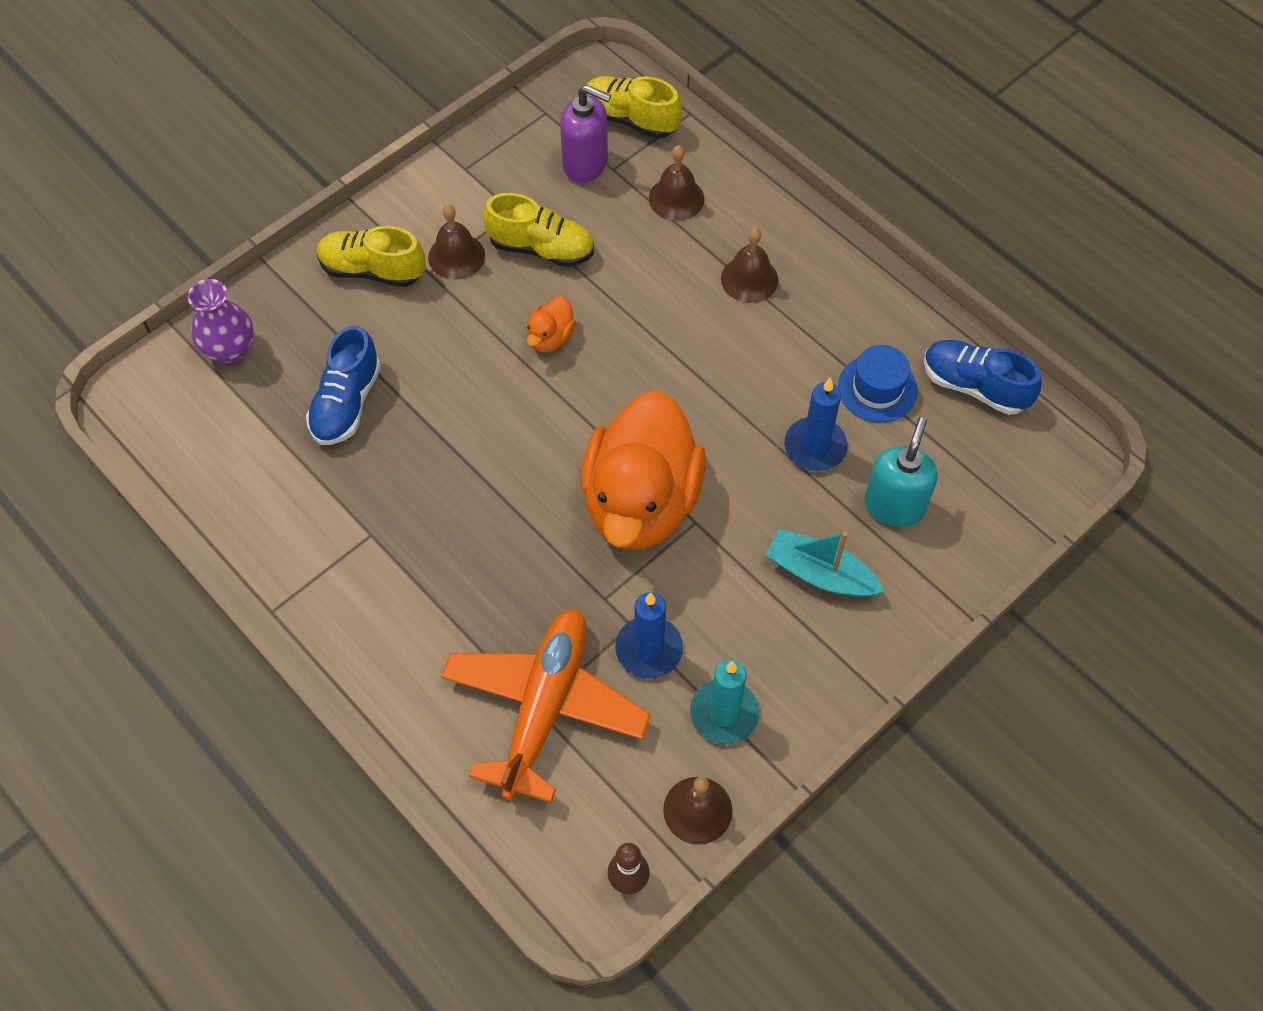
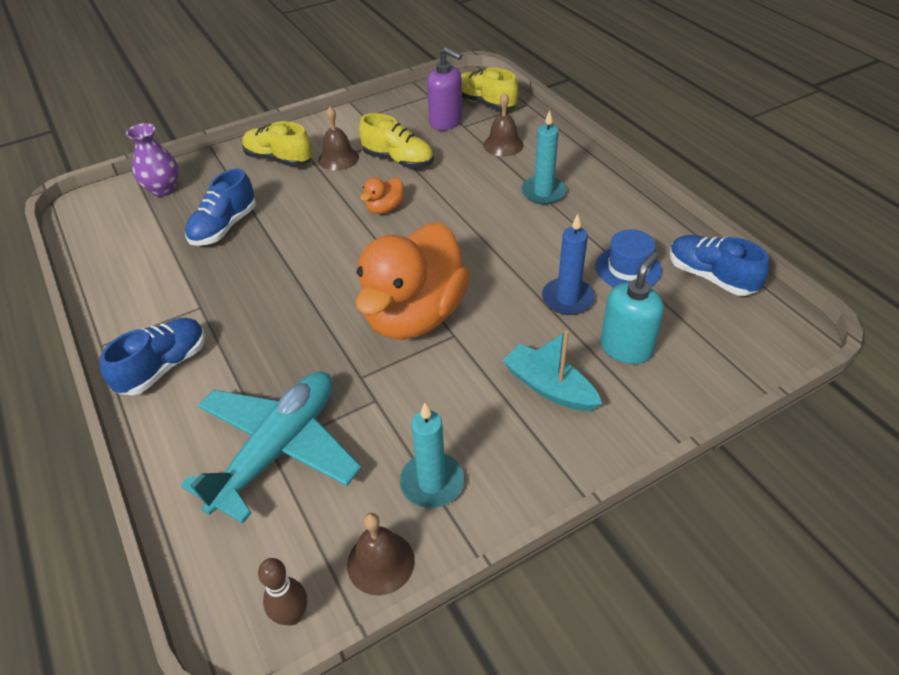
camera: 15 degrees right, 15 degrees down
orange plane [441,609,651,803] -> turquoise plane [181,372,362,523]
blue candle [615,592,683,679] -> none
brown bell [721,228,778,303] -> turquoise candle [521,110,567,205]
none -> blue shoe [100,318,205,395]

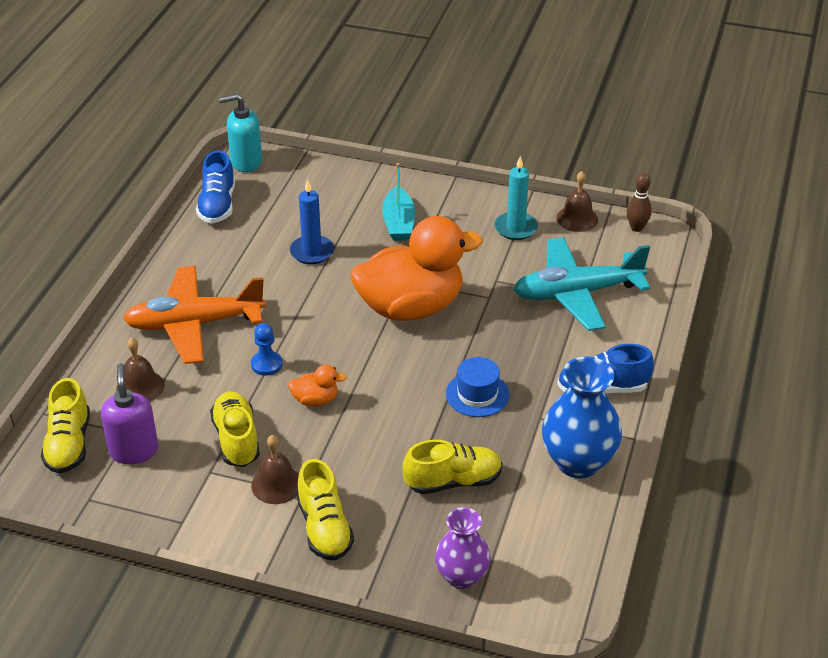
camera: 135 degrees left, 5 degrees down
blue shoe [185,169,256,246] -> yellow shoe [403,440,502,494]
turquoise candle [521,110,567,205] -> orange plane [123,266,266,364]
blue hat [596,229,662,287] -> blue hat moved to [446,357,510,417]
turquoise soap dispenser [600,252,664,364] -> turquoise soap dispenser moved to [219,94,262,172]
none -> blue pawn [251,323,282,376]
none -> blue vase [542,356,622,478]

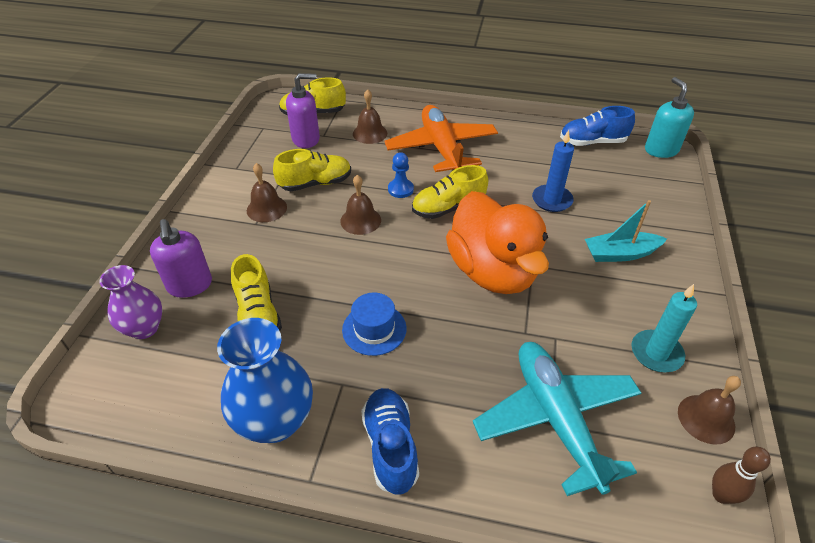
camera: 85 degrees right, 5 degrees up
orange duck [288,365,347,406] -> brown bell [341,175,381,235]
yellow shoe [297,459,354,561] -> yellow shoe moved to [412,165,488,219]
none -> purple soap dispenser [150,219,212,298]

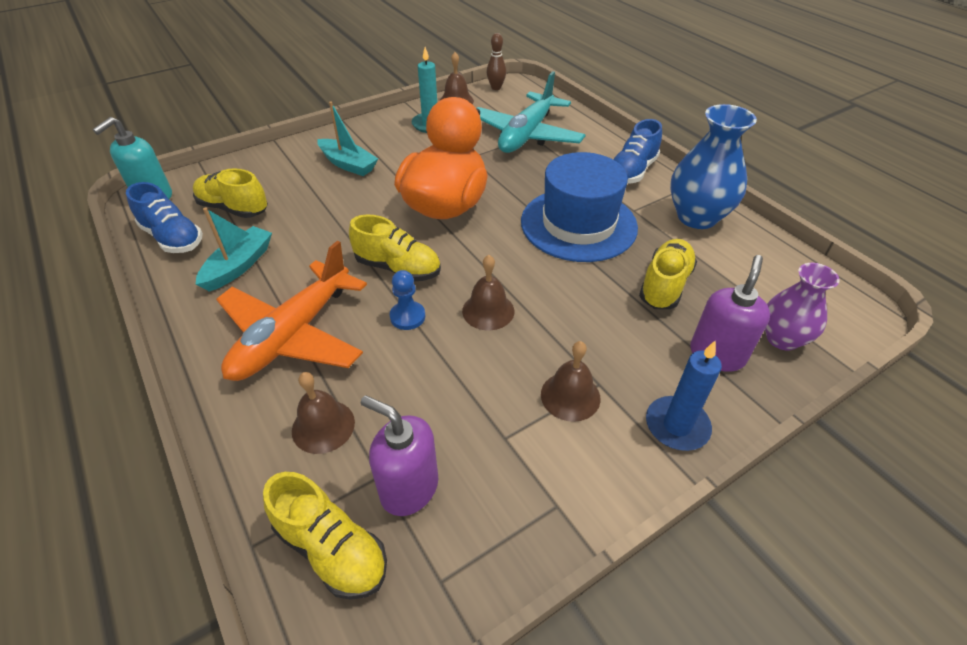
camera: 135 degrees left, 0 degrees up
yellow shoe [273,149,351,191] -> yellow shoe moved to [193,168,268,218]
blue hat [342,292,407,356] -> blue hat [521,152,638,262], size x1.94
blue candle [532,130,574,212] -> blue candle moved to [646,341,722,451]
none -> turquoise boat [196,208,272,292]

